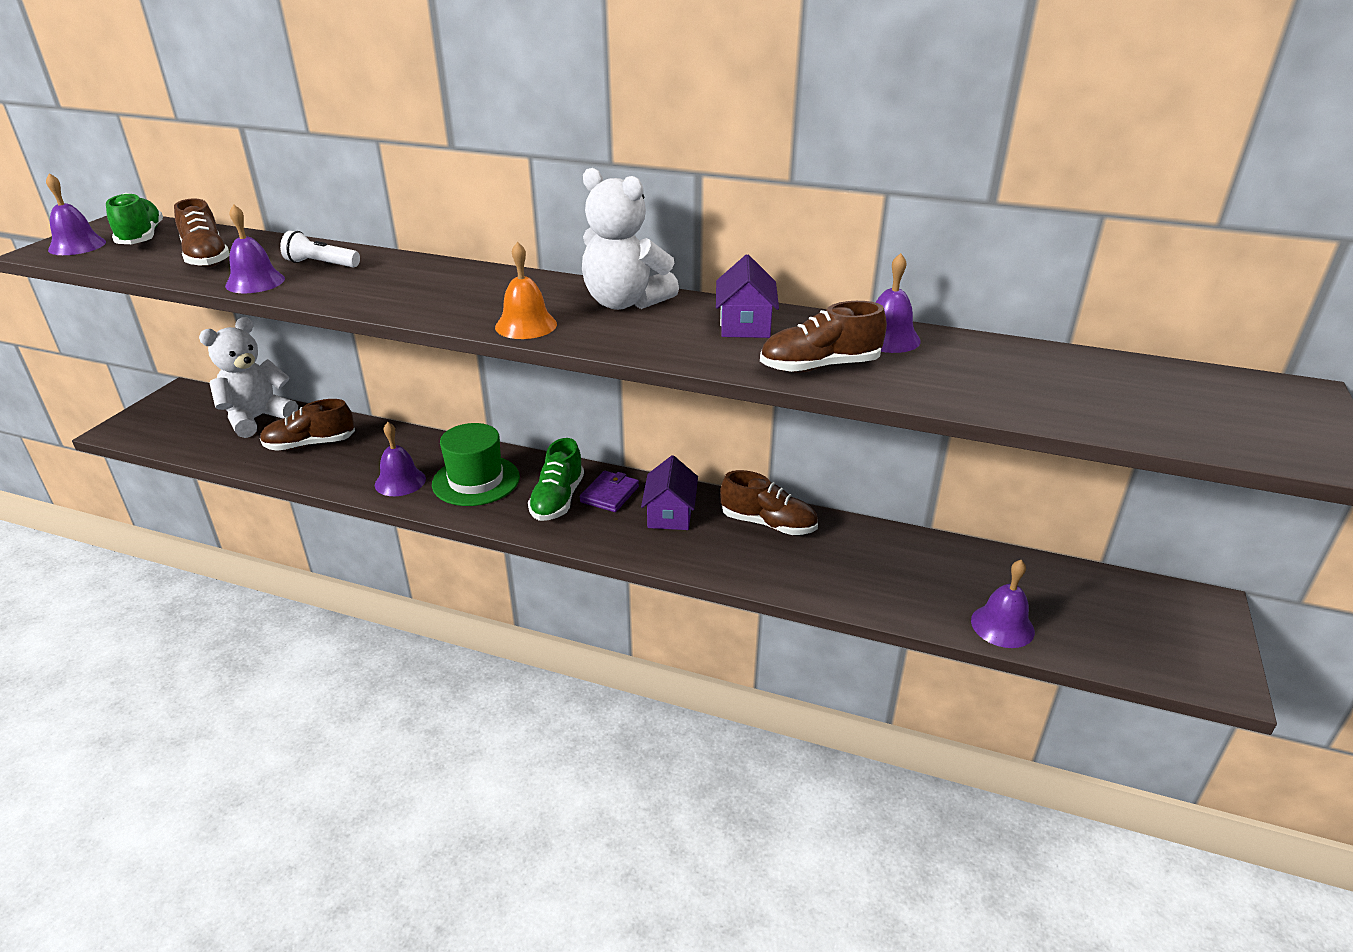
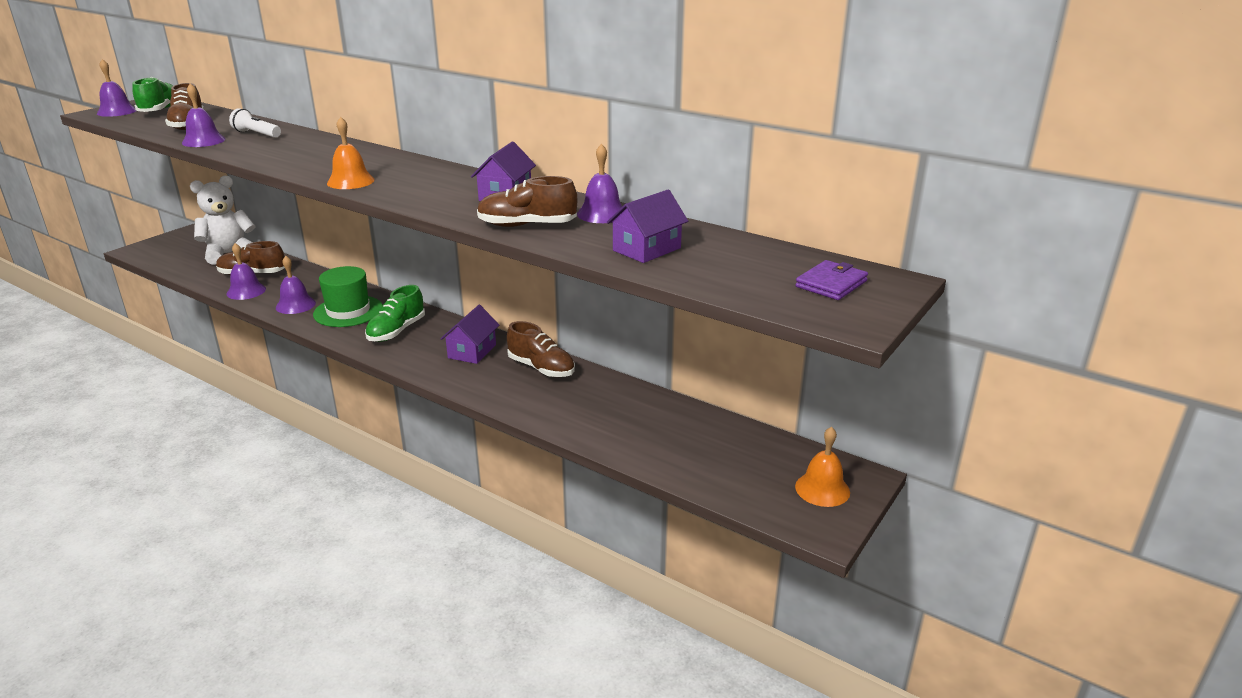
camera: 15 degrees right, 5 degrees down
purple wallet [580,471,639,512] -> purple wallet moved to [795,260,868,300]
white teddy bear [582,168,679,310] -> none
purple bell [971,560,1035,648] -> purple bell moved to [226,243,266,300]
none -> purple house [607,190,688,263]
none -> orange bell [795,427,850,507]

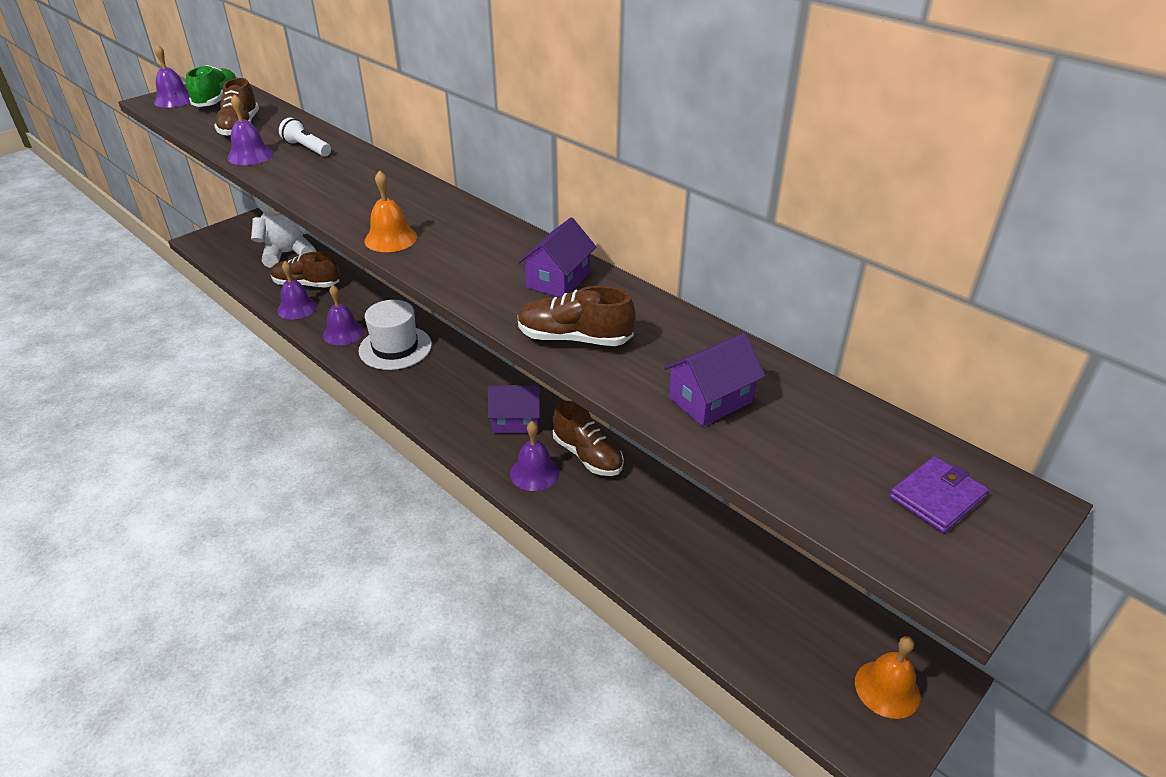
camera: 10 degrees right, 10 degrees up
green hat [313,266,383,327] -> white hat [359,300,432,370]
green shoe [365,285,425,342] -> none
purple house [440,305,499,364] -> purple house turned 60 degrees clockwise [488,385,541,433]
purple bell [577,144,622,223] -> purple bell moved to [510,421,559,491]

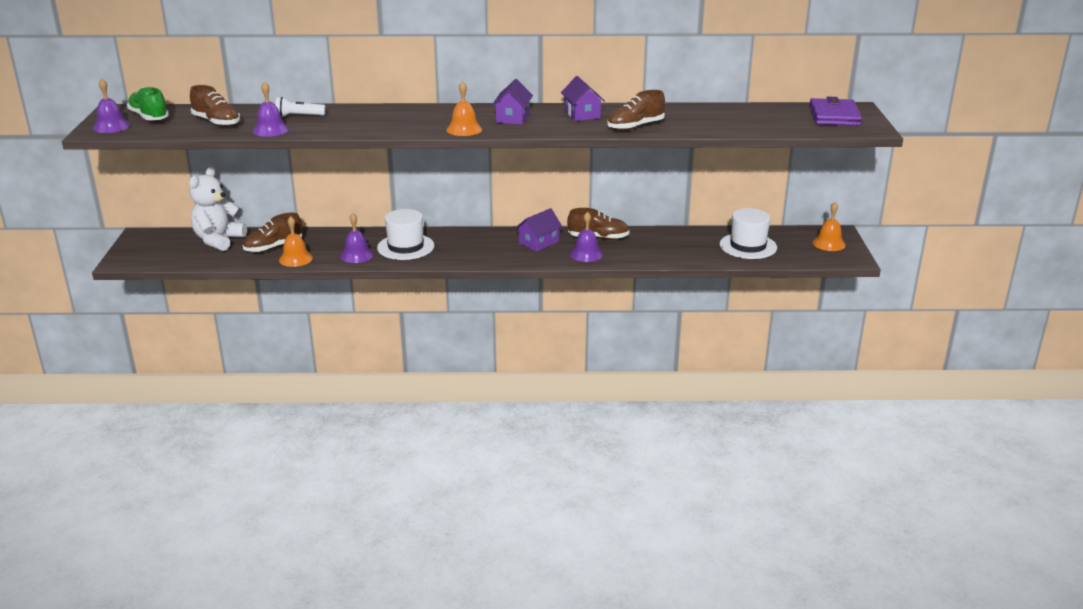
camera: 45 degrees left, 10 degrees down
purple bell [277,261,317,320] -> orange bell [279,216,313,267]
purple house [664,333,765,426] -> purple house moved to [492,79,533,125]
purple wallet [889,456,988,533] -> purple wallet [809,97,862,126], size x1.58
none -> white hat [720,208,777,259]

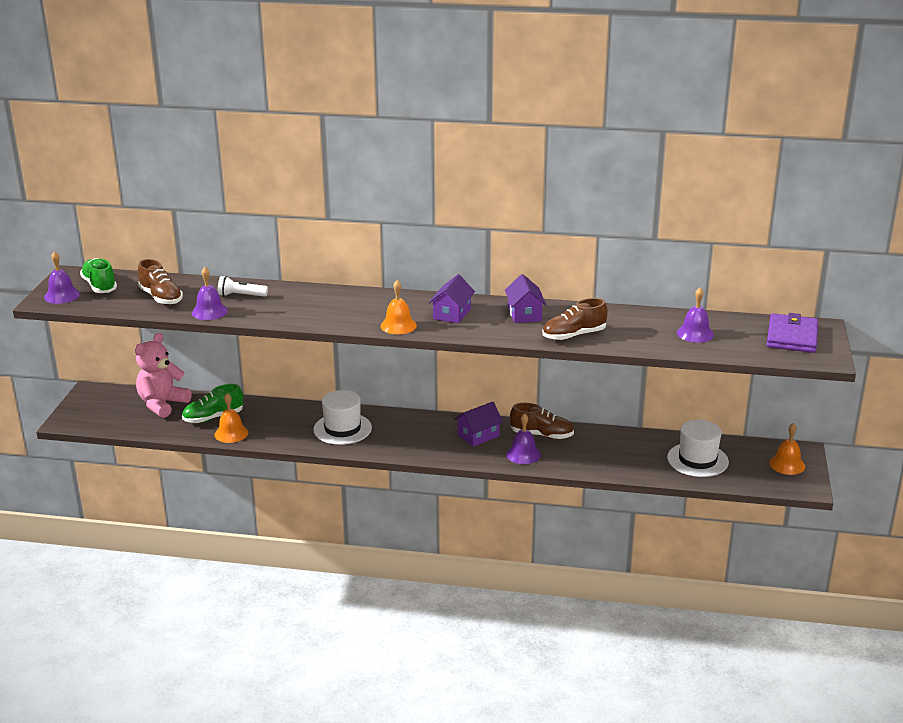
camera: 10 degrees right, 0 degrees up
white teddy bear [189,167,247,251] -> pink teddy bear [135,333,192,418]
brown shoe [243,213,303,253] -> green shoe [182,384,243,423]
purple bell [340,213,374,263] -> purple bell moved to [677,288,714,343]

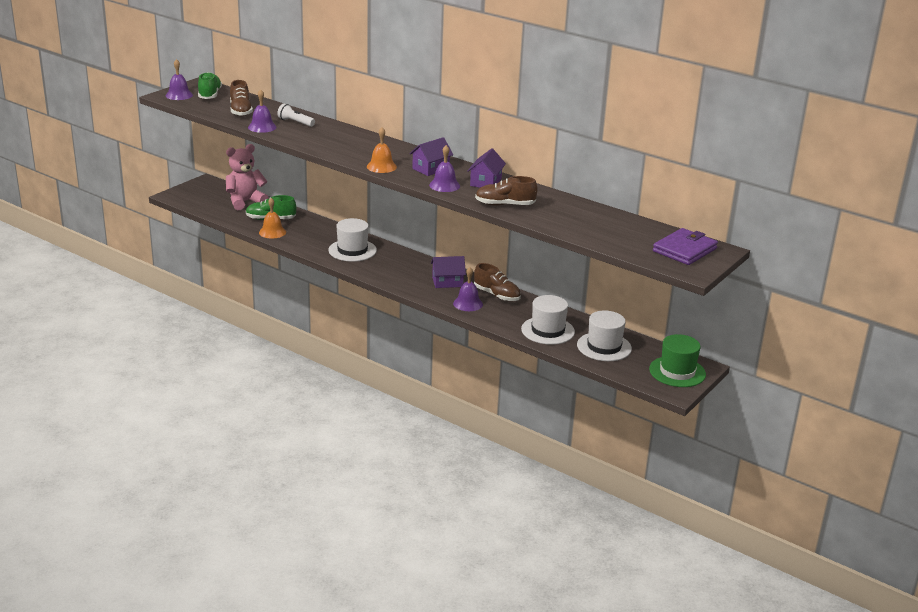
camera: 25 degrees right, 0 degrees up
purple bell [677,288,714,343] -> purple bell moved to [429,145,460,192]
orange bell [769,423,805,475] -> green hat [649,334,706,387]
none -> white hat [521,295,575,345]

